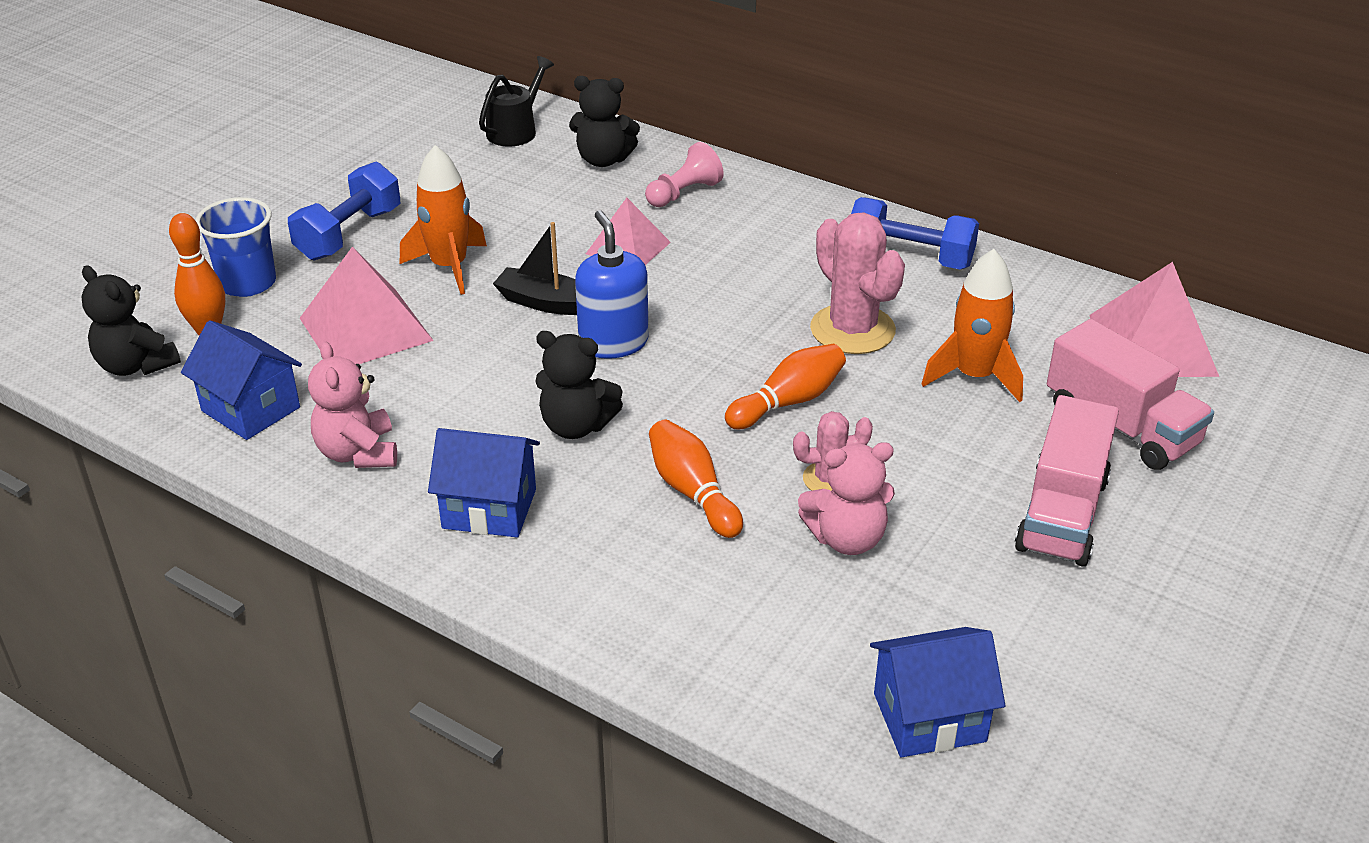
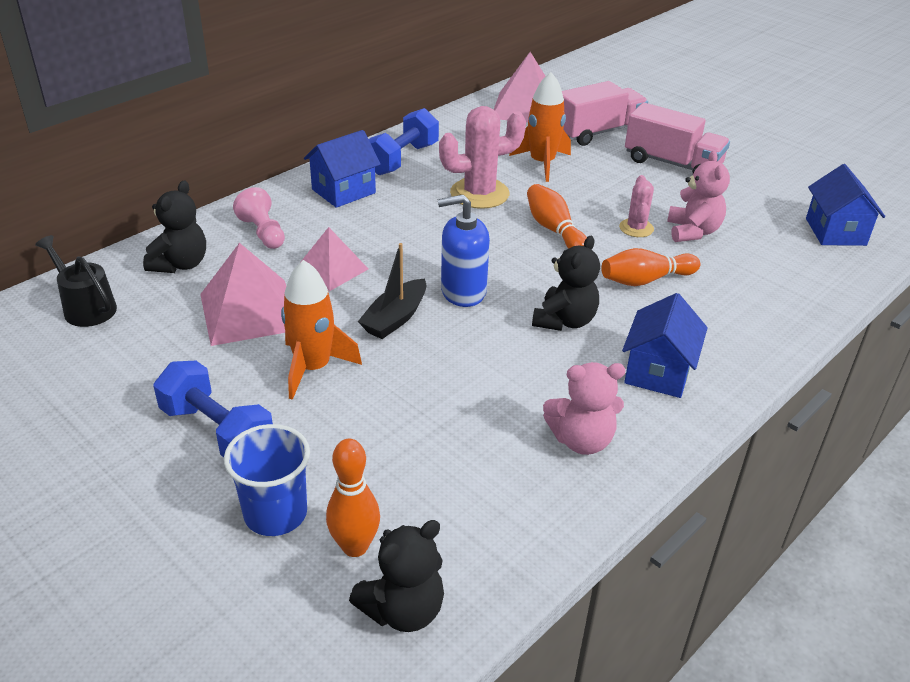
camera: 80 degrees left, 0 degrees up
blue house [181,320,302,440] -> blue house moved to [304,130,381,208]
pink pyramid [300,246,434,364] -> pink pyramid moved to [200,243,286,346]

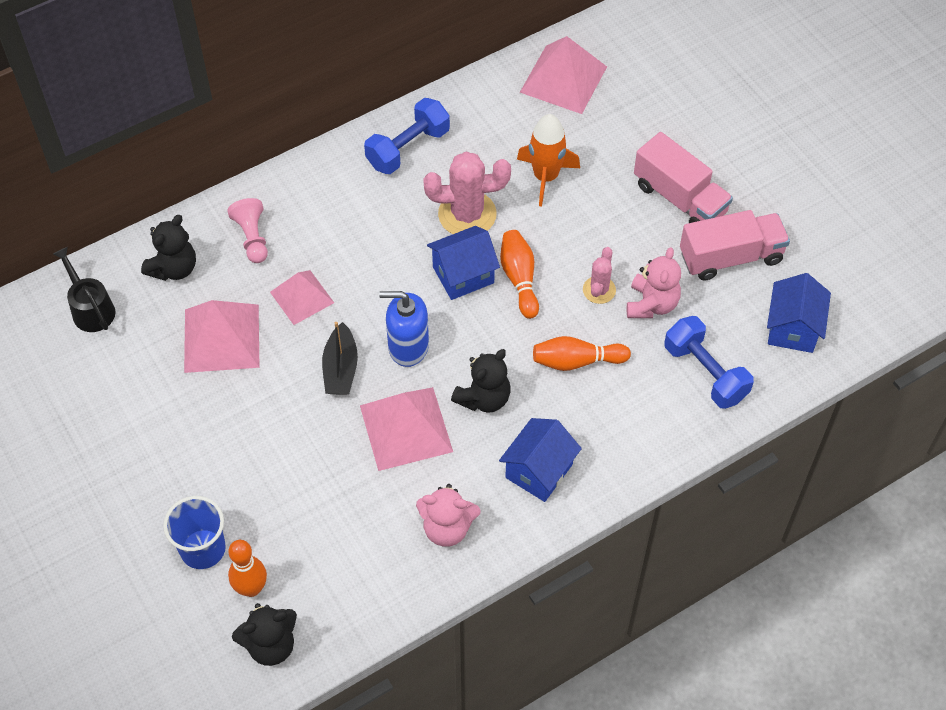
camera: 15 degrees right, 20 degrees up
blue dumbbell [153,361,273,457] -> blue dumbbell moved to [665,316,754,409]
orange rocket [281,260,362,400] -> none
blue house [304,130,381,208] -> blue house moved to [427,226,500,300]
black boat [358,243,426,339] -> black boat turned 45 degrees counterclockwise [322,322,358,395]
pink truck [562,81,648,146] -> pink truck moved to [680,210,790,281]
none -> pink pyramid [360,387,453,471]

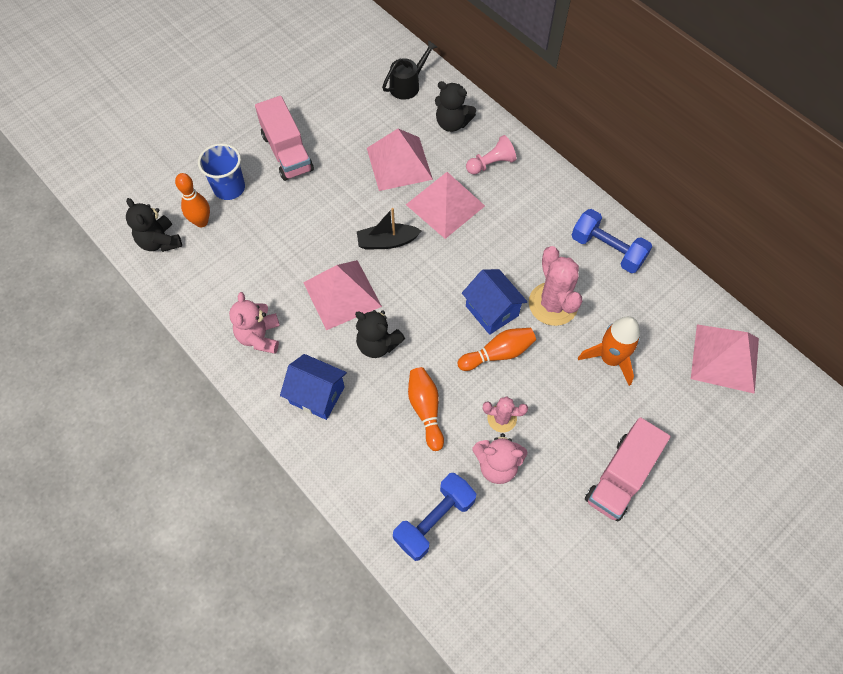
camera: 80 degrees right, 5 degrees up
pink pyramid [270,270,334,325] -> pink pyramid [406,172,485,239], size x1.55
blue soap dispenser [379,291,429,367] -> none
pink truck [680,210,790,281] -> pink truck moved to [255,96,314,181]
blue house [767,273,831,353] -> none

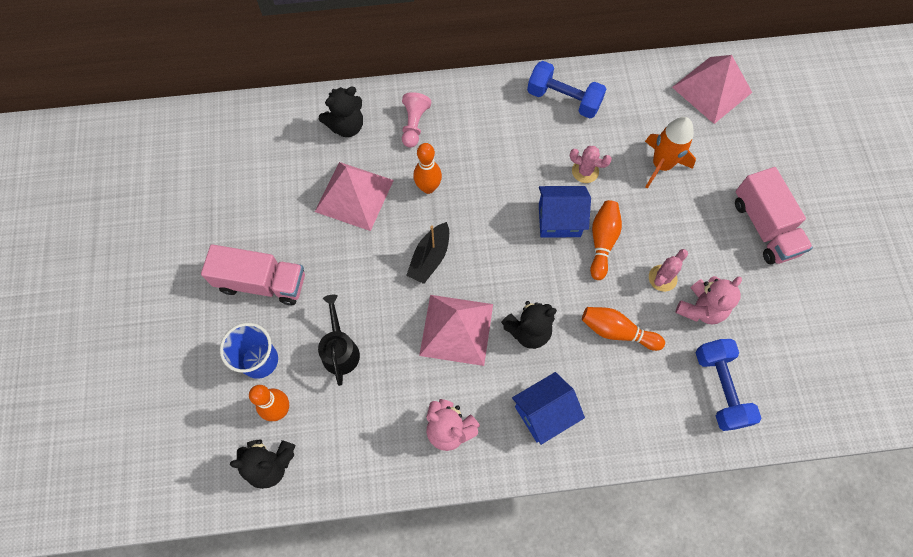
camera: 55 degrees left, 5 degrees up
black watering can [382,40,437,100] -> black watering can moved to [318,295,360,386]
pink pyramid [406,172,485,239] -> orange bowling pin [413,143,442,194]
pink cactus [529,246,582,326] -> pink cactus [570,146,612,183], size x0.55
blue dumbbell [572,209,652,273] -> blue dumbbell turned 45 degrees clockwise [527,61,606,119]

